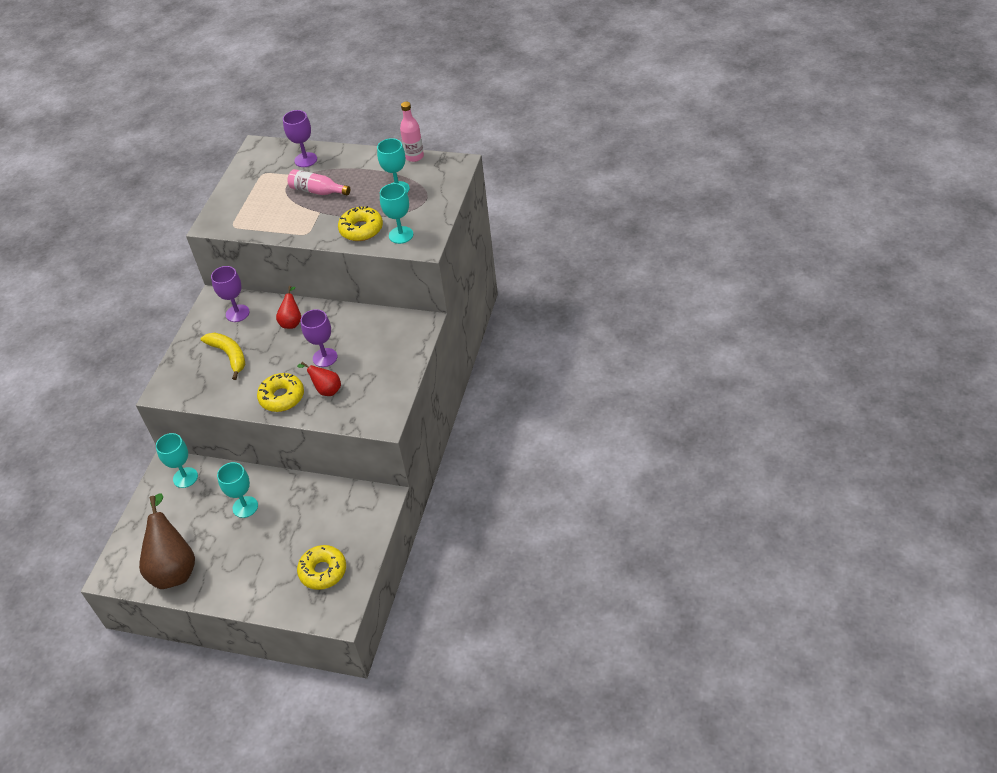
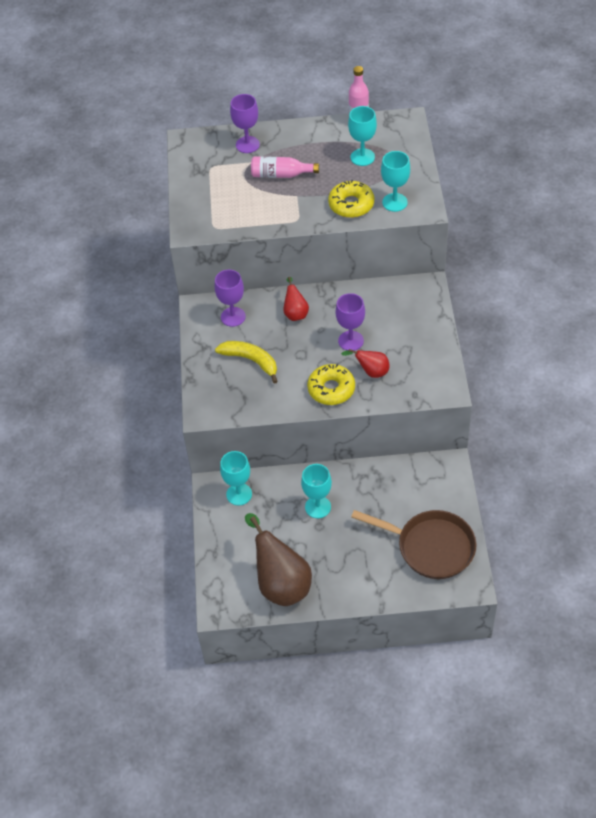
camera: 20 degrees left, 5 degrees up
yellow donut [297,545,346,590] -> brown pan [351,510,477,579]

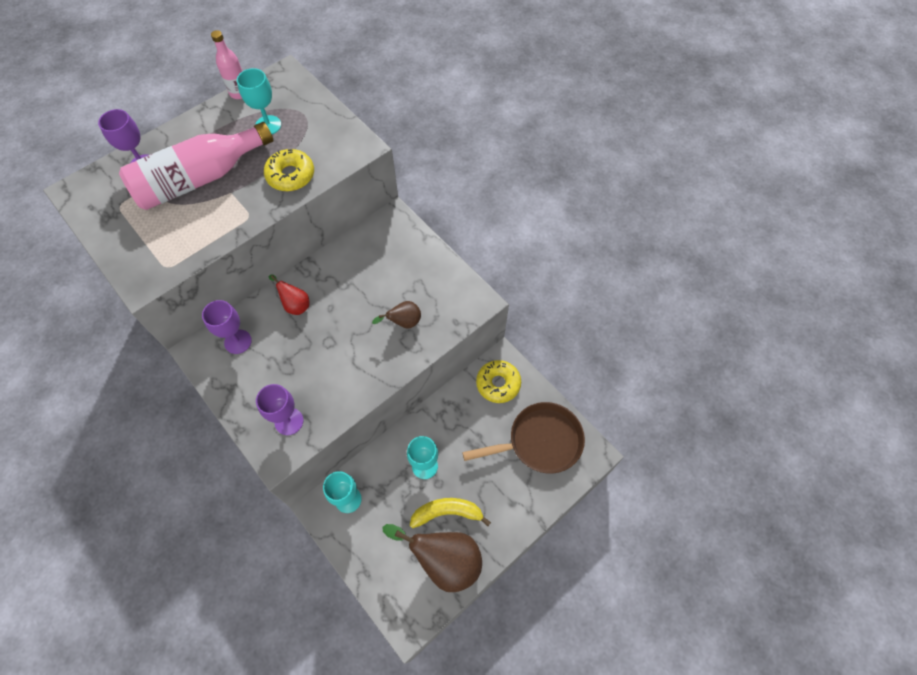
camera: 40 degrees left, 10 degrees up
yellow banana [215,341,278,384] -> yellow banana moved to [410,498,491,528]
pink bottle [251,156,319,178] -> pink bottle [119,122,274,210], size x1.95
yellow donut [307,364,355,405] -> yellow donut moved to [476,360,521,403]
purple goblet [336,293,365,351] -> purple goblet moved to [256,384,303,435]
red pear [341,349,390,378] -> brown pear [372,301,421,328]
turquoise goblet [381,151,410,212] -> none

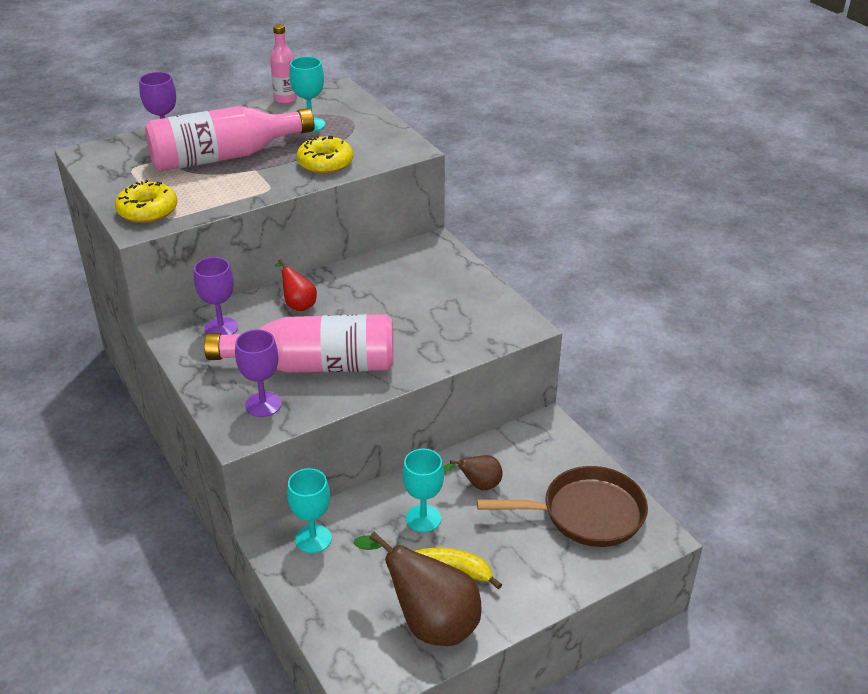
camera: 10 degrees right, 25 degrees down
brown pear [372,301,421,328] -> brown pear moved to [443,455,503,490]
yellow donut [476,360,521,403] -> yellow donut moved to [115,180,178,223]
none -> pink bottle [204,314,394,373]

